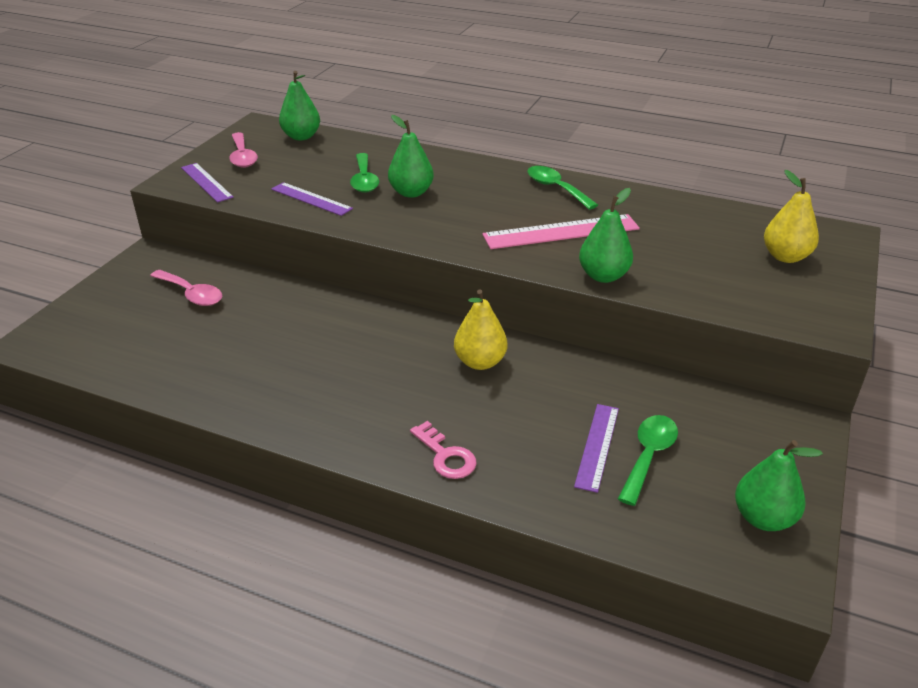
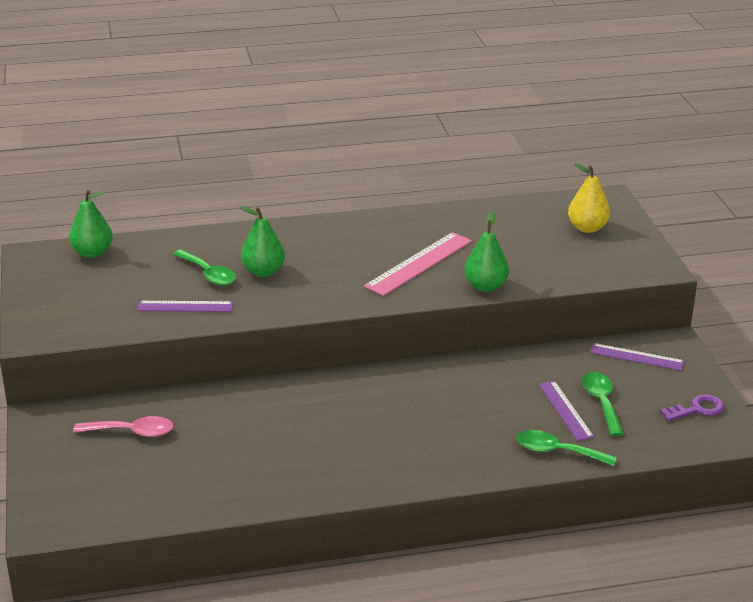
camera: 35 degrees left, 5 degrees down
purple ruler [181,163,234,203] -> purple ruler moved to [590,343,685,371]
pink spoon [229,132,258,168] -> none
pink key [410,421,477,479] -> none
yellow pear [454,290,507,370] -> none
green spoon [527,166,598,210] -> green spoon moved to [516,430,617,466]
green pear [735,440,823,531] -> purple key [660,394,725,421]

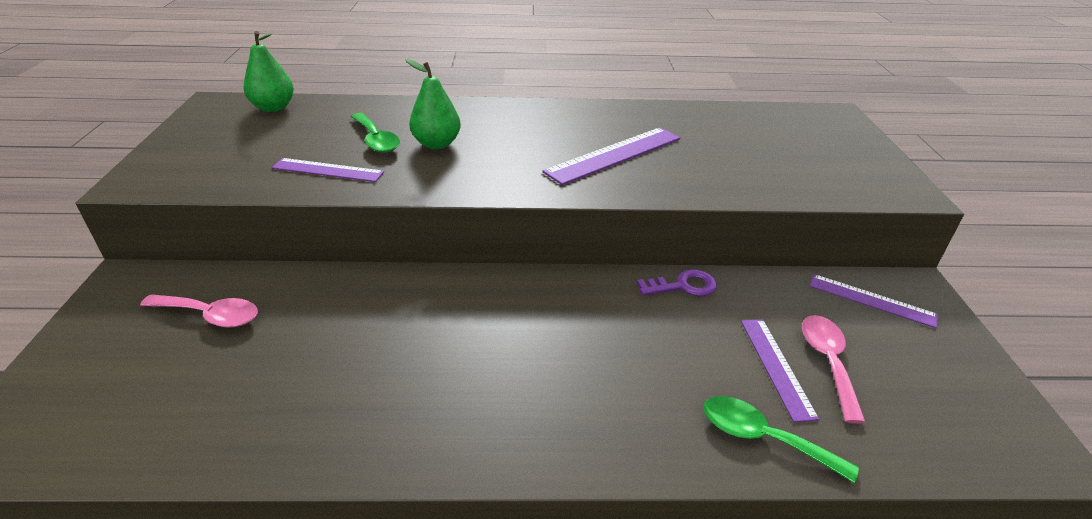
camera: 10 degrees right, 5 degrees up
pink ruler [364,232,472,296] -> purple ruler [542,127,680,185]
green pear [464,211,509,292] -> none
yellow pear [568,163,610,233] -> none
green spoon [582,372,624,436] -> pink spoon [802,315,866,424]
purple key [660,394,725,421] -> purple key moved to [637,269,717,296]

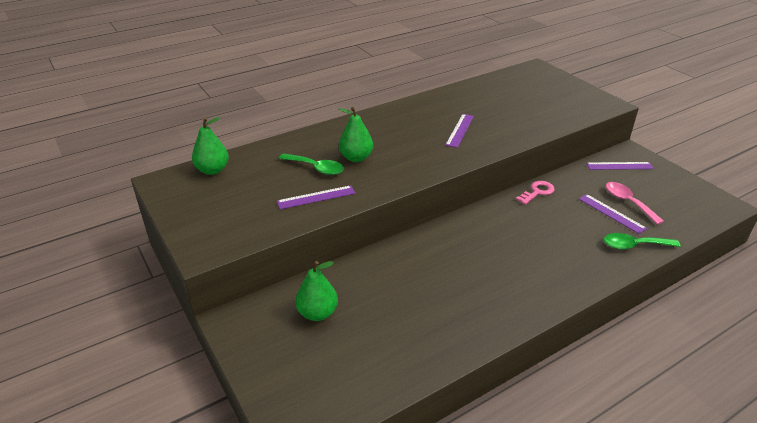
camera: 30 degrees left, 0 degrees up
pink spoon [140,294,258,328] -> green pear [295,261,338,321]
purple ruler [542,127,680,185] -> purple ruler [445,114,474,148], size x0.65
purple key [637,269,717,296] -> pink key [516,181,555,205]

